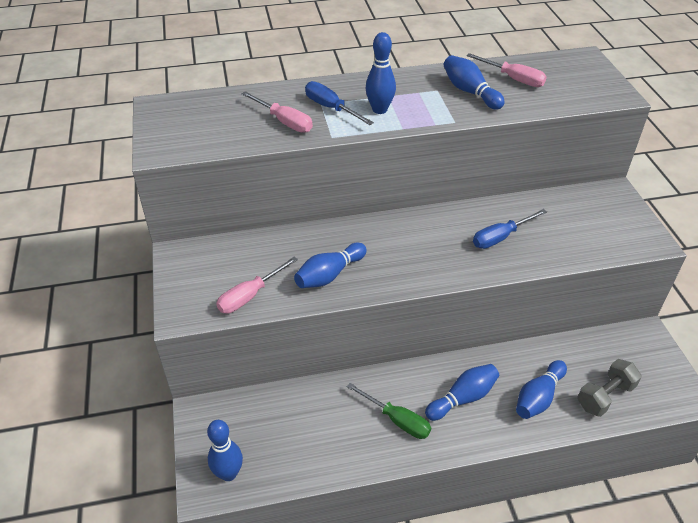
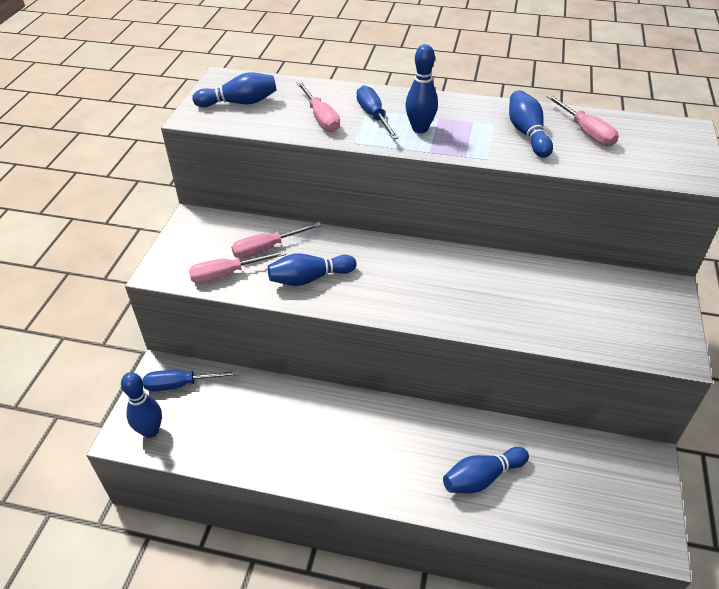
camera: 25 degrees right, 0 degrees up
green screwdriver [347,383,431,439] -> none
blue bowling pin [425,364,499,421] -> blue bowling pin moved to [192,72,277,107]
blue screwdriver [473,209,547,249] -> blue screwdriver moved to [143,370,239,391]
grey dumbbell [577,359,642,417] -> none
none -> pink screwdriver [231,222,321,259]

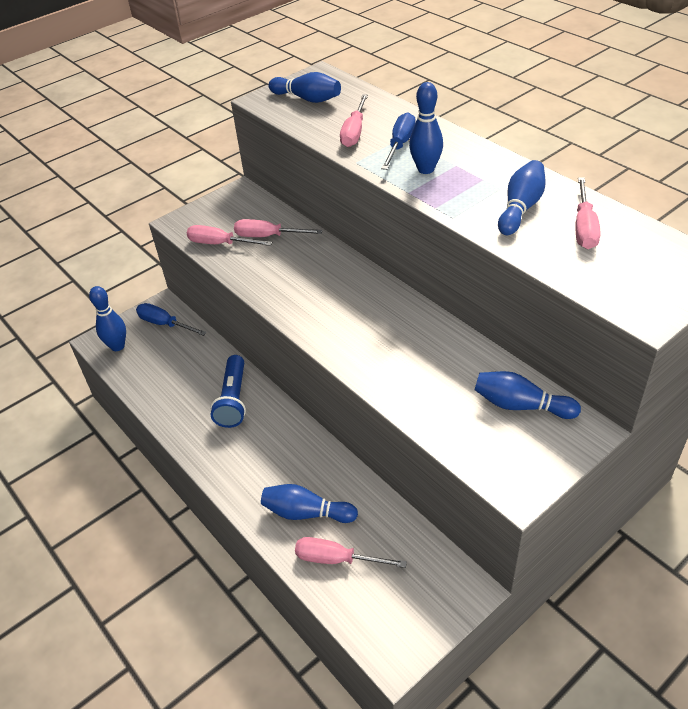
camera: 40 degrees right, 0 degrees up
blue bowling pin [268,253,357,286] -> blue bowling pin moved to [474,371,581,419]
none -> blue flashlight [210,355,246,428]
none -> pink screwdriver [295,537,407,568]

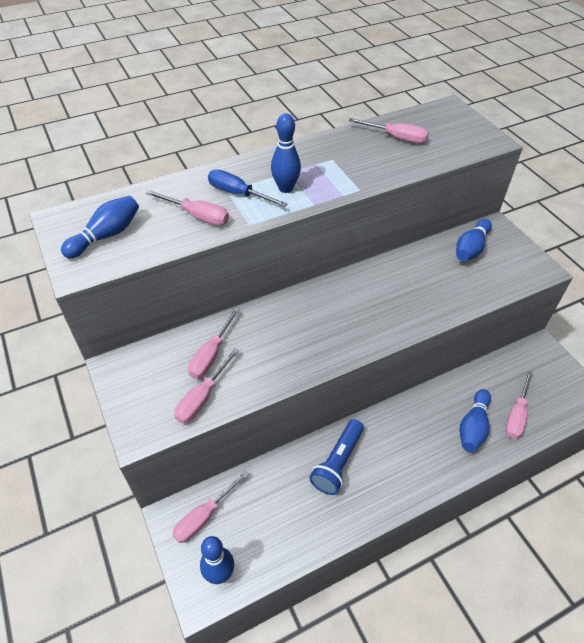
camera: 80 degrees left, 5 degrees up
blue screwdriver [136,303,207,336] -> pink screwdriver [172,471,249,543]
blue flashlight [210,355,246,428] -> blue flashlight turned 105 degrees clockwise [309,419,364,495]
blue bowling pin [498,160,546,235] -> none

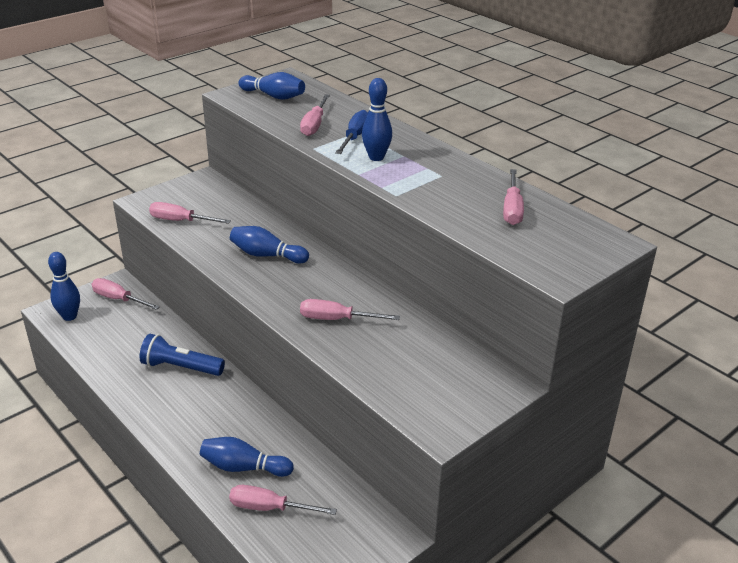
camera: 75 degrees right, 15 degrees down
pink screwdriver [188,308,240,379] -> pink screwdriver moved to [300,299,400,320]
blue bowling pin [456,219,492,261] -> blue bowling pin moved to [230,226,309,264]

